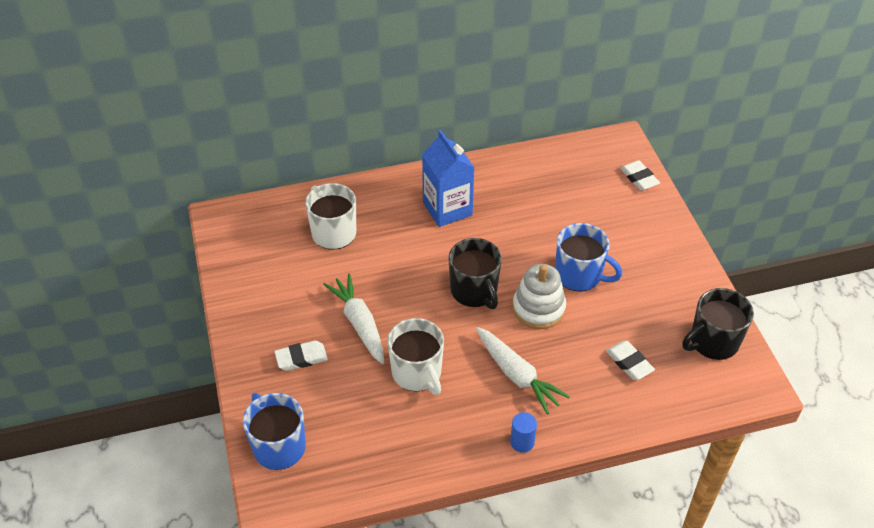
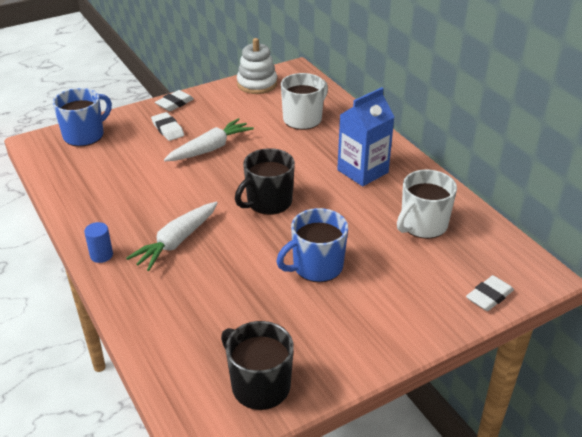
camera: 75 degrees right, 10 degrees down
white mug [387,318,444,395] -> white mug moved to [397,170,457,239]
white stacking toy [513,264,566,329] -> white stacking toy moved to [237,38,277,94]
blue mug [555,223,622,292] -> blue mug turned 45 degrees clockwise [276,208,348,282]
white eraser [606,341,655,380] -> white eraser moved to [155,90,194,111]

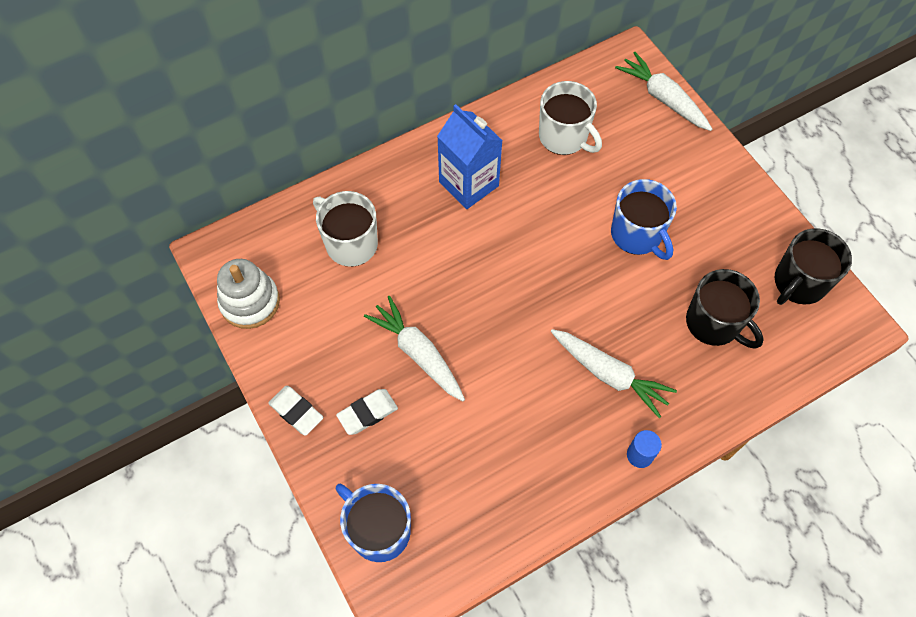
camera: 90 degrees left, 25 degrees up
black mug [235,148,295,215] -> black mug moved to [686,269,764,349]
white eraser [466,275,514,311] -> white carrot [615,52,712,131]

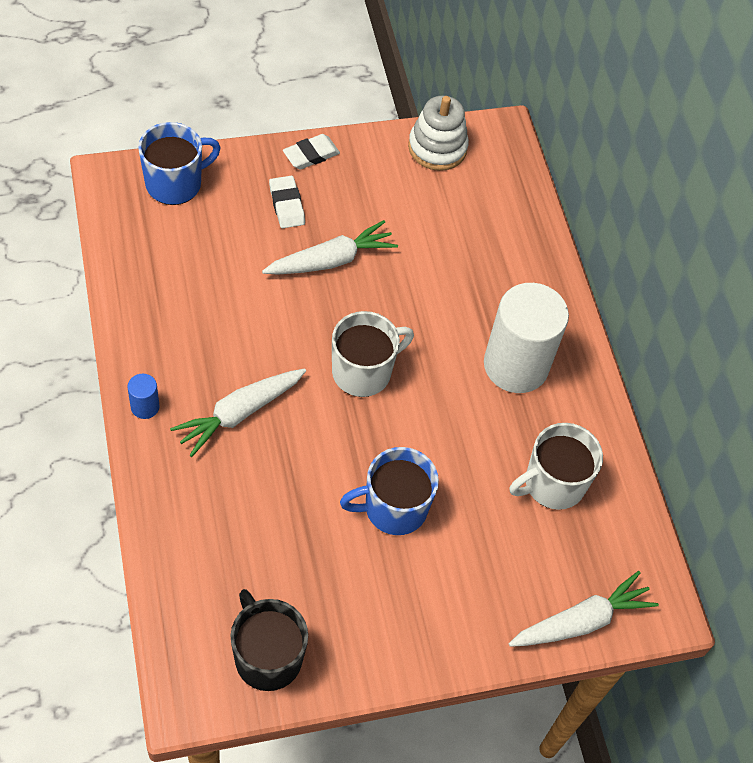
camera: 100 degrees right, 5 degrees down
white mug [313,191,378,267] -> white mug moved to [332,311,414,397]
blue carton [437,104,503,209] -> white cylinder [484,283,569,393]
black mug [686,269,764,349] -> none

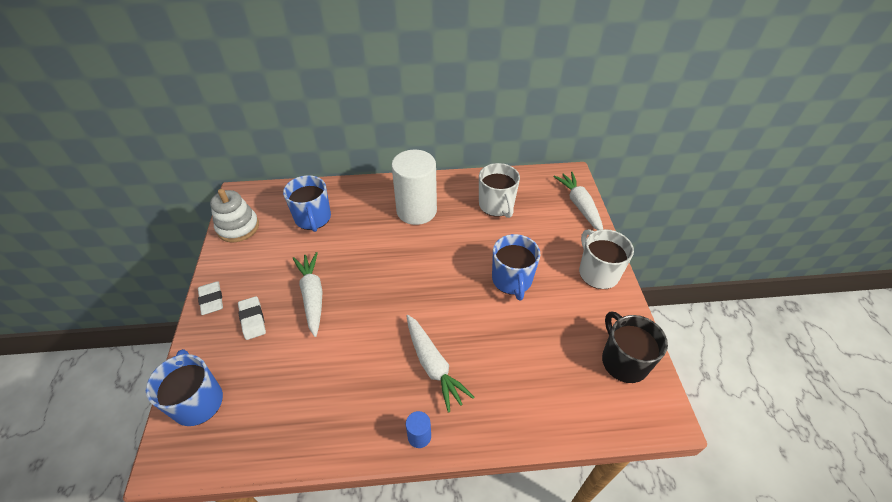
camera: 75 degrees left, 10 degrees down
black mug [231,589,308,691] -> black mug turned 90 degrees clockwise [602,312,668,383]
white eraser [269,176,305,228] -> white eraser turned 75 degrees clockwise [238,296,266,340]
white mug [332,311,414,397] -> white mug moved to [579,229,634,289]
none -> blue mug [283,175,331,232]

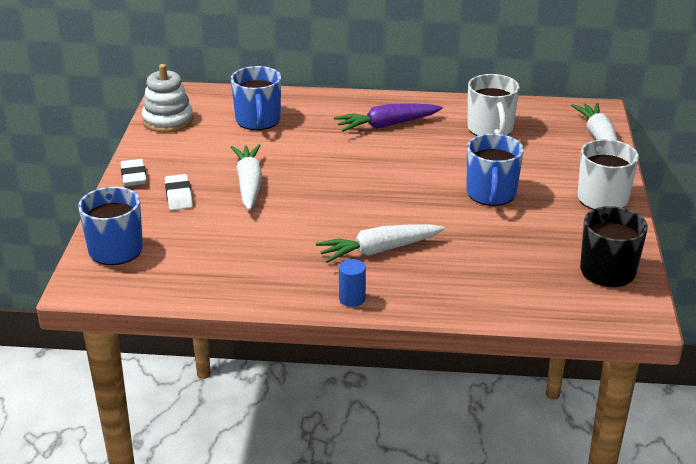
camera: 10 degrees right, 15 degrees down
white cylinder [392,150,437,225] -> purple carrot [334,104,443,132]
white carrot [407,315,474,413] -> white carrot turned 90 degrees clockwise [316,225,445,263]

